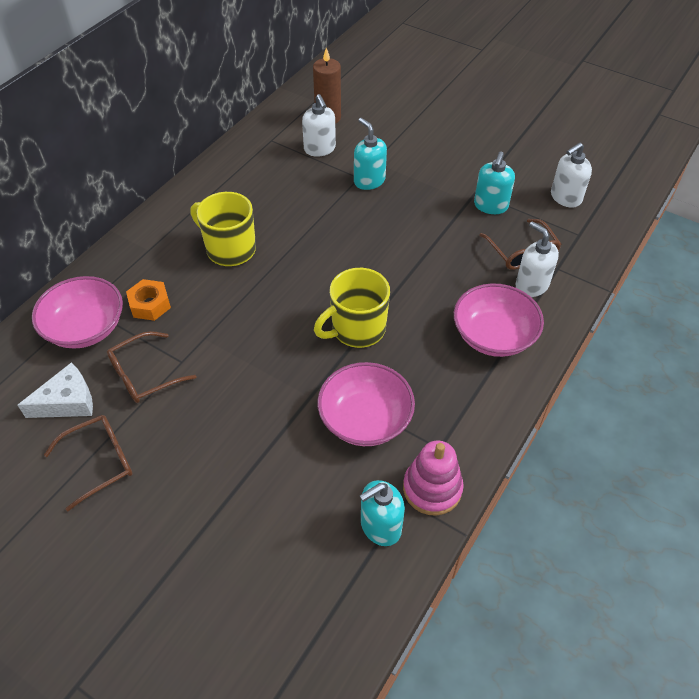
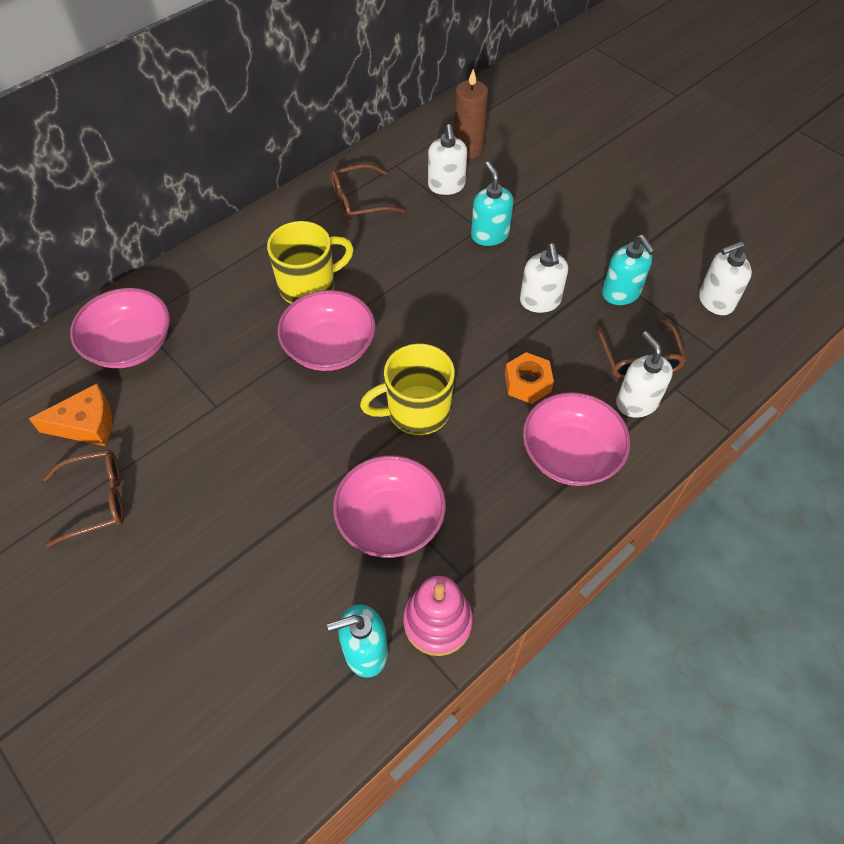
camera: 15 degrees right, 5 degrees up
white cheese [18,362,93,418] -> orange cheese [29,384,112,446]
brown glasses [107,331,196,403] -> brown glasses moved to [331,164,405,221]
orange nut [126,279,171,321] -> orange nut moved to [505,352,554,404]
yellow mug [190,192,256,266] -> yellow mug turned 105 degrees clockwise [267,221,354,303]
turquoise soap dispenser [474,151,515,214] -> turquoise soap dispenser turned 60 degrees counterclockwise [602,235,655,305]
none -> pink bowl [277,290,375,371]
none -> white soap dispenser [520,243,568,313]

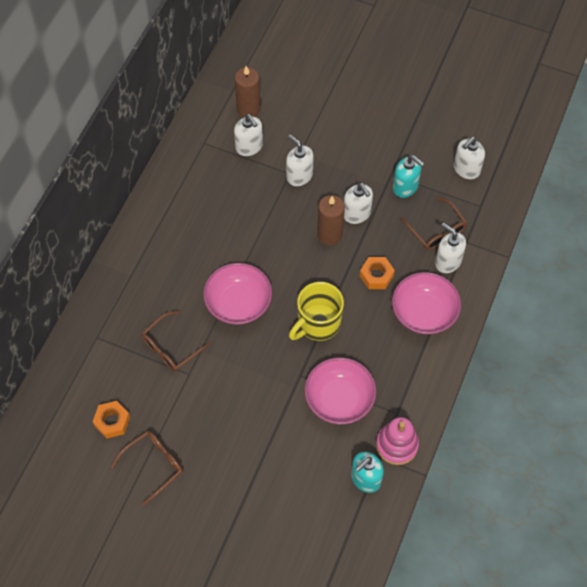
camera: 25 degrees left, 5 degrees up
orange cheese [29,384,112,446] -> orange nut [93,401,130,439]
pink bowl [70,288,170,368] -> none
yellow mug [267,221,354,303] -> none
brown glasses [331,164,405,221] -> brown glasses moved to [141,311,212,371]
turquoise soap dispenser [471,161,513,246] -> white soap dispenser [286,134,314,186]
none -> brown candle [317,195,345,245]

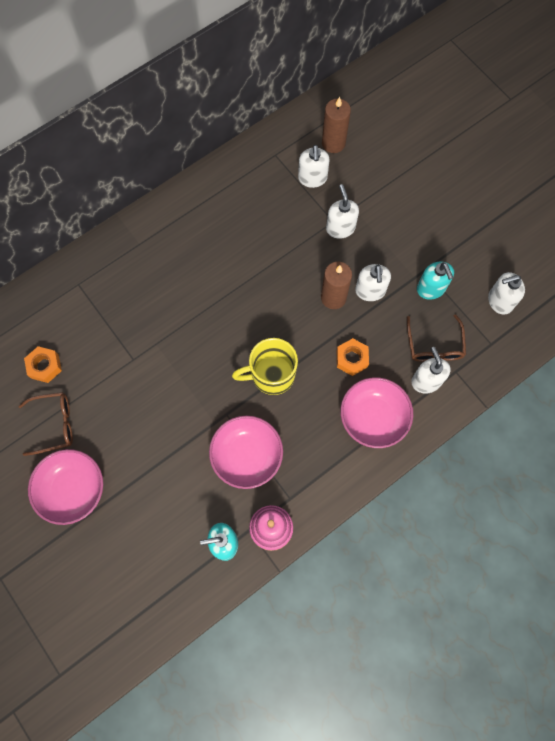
camera: 30 degrees right, 10 degrees up
brown glasses [141,311,212,371] -> none
pink bowl [203,263,272,325] -> pink bowl moved to [28,449,103,525]

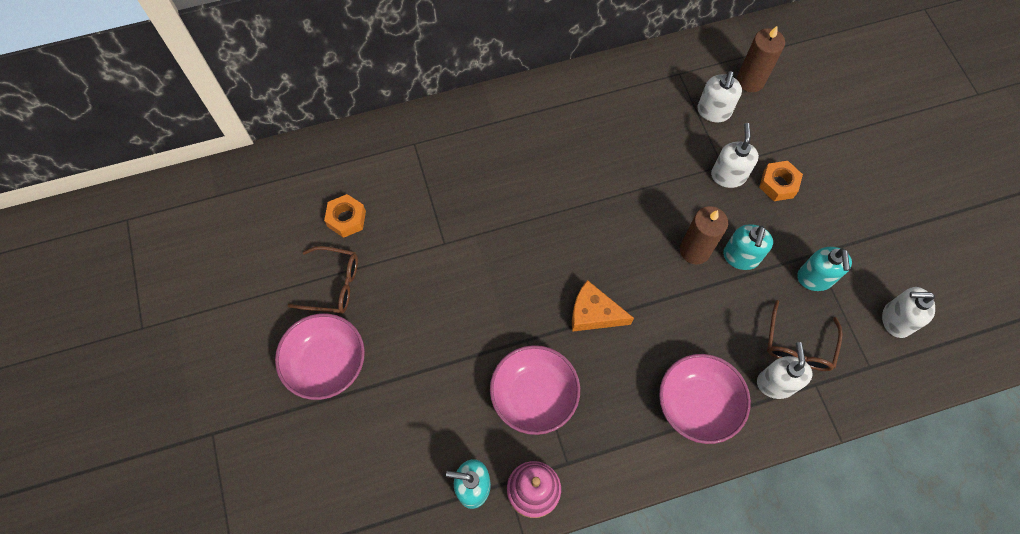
camera: 20 degrees right, 5 degrees down
yellow mug [232,338,298,395] -> orange cheese [572,280,634,332]
orange nut [337,338,369,376] -> orange nut moved to [759,161,803,201]
white soap dispenser [355,264,391,301] -> turquoise soap dispenser [723,224,773,270]

